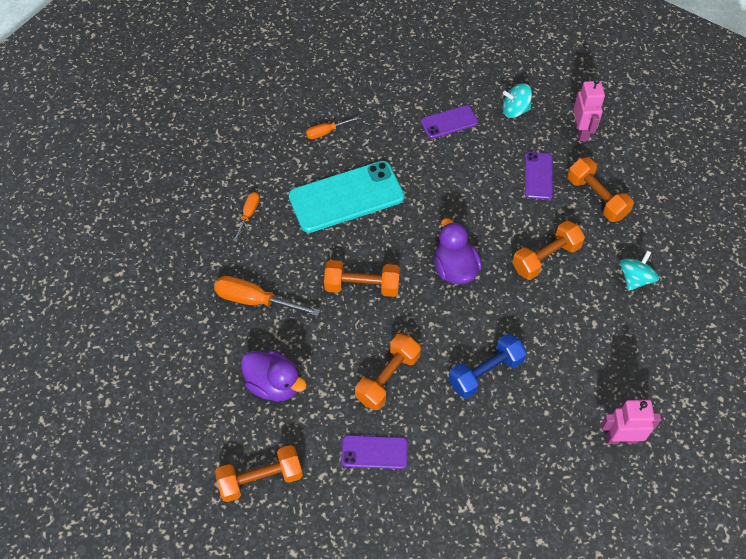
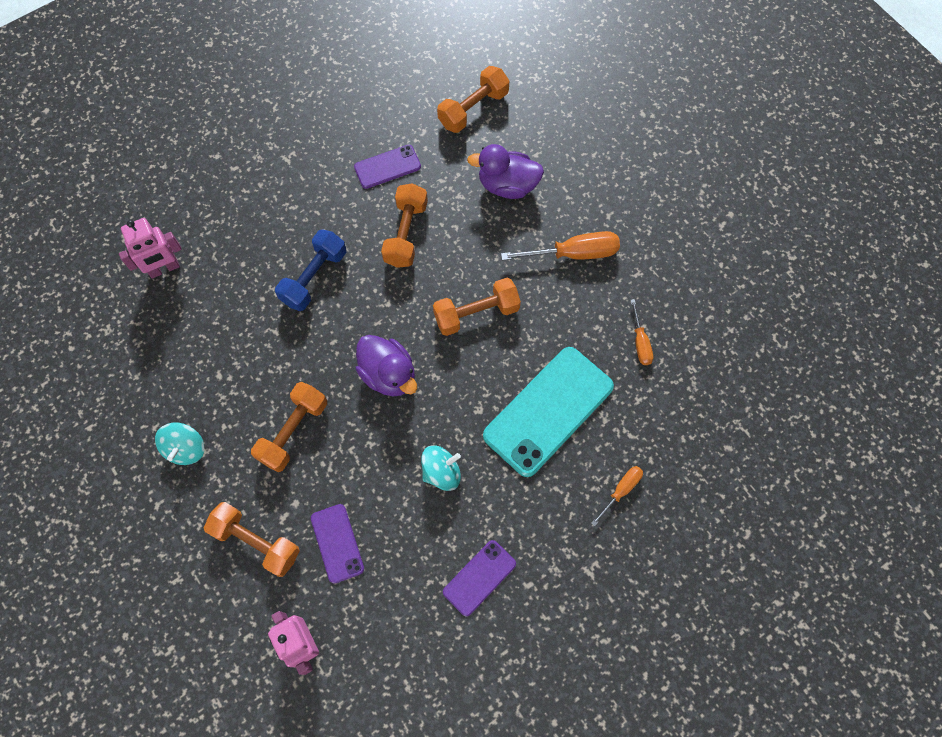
camera: 155 degrees right, 10 degrees up
turquoise spinning top [503,83,532,118] -> turquoise spinning top moved to [421,446,461,491]

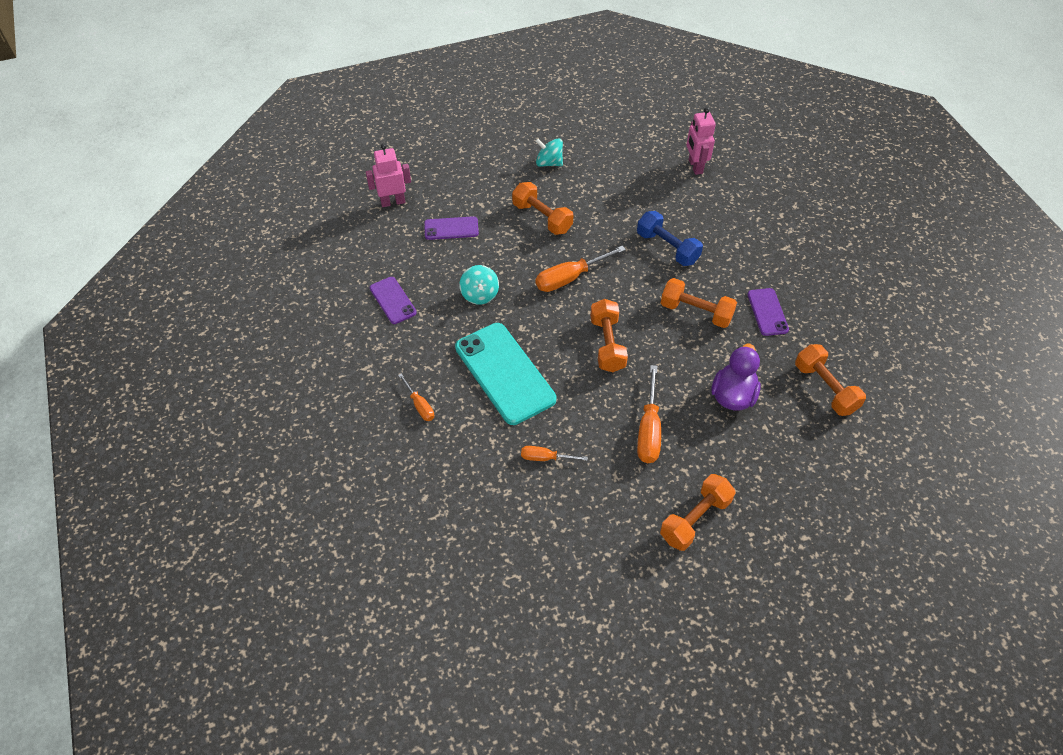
camera: 105 degrees right, 15 degrees down
orange dumbbell [204,502,300,577] -> orange dumbbell moved to [660,474,735,551]
purple duck [356,335,417,396] -> orange screwdriver [536,246,626,292]

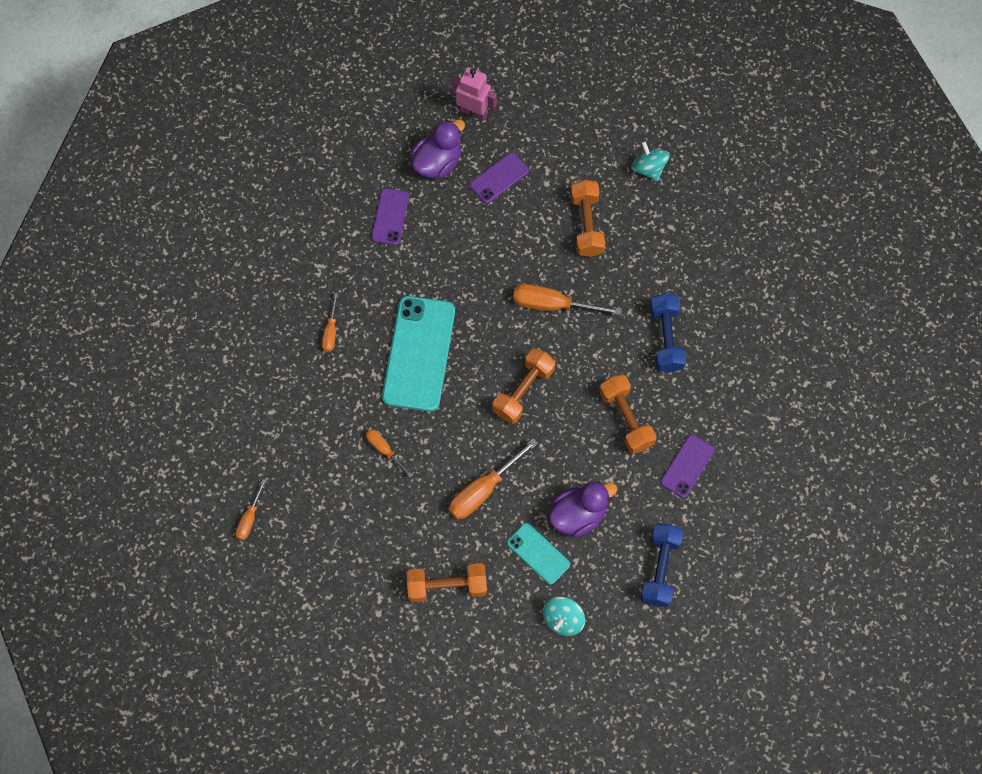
camera: 40 degrees right, 15 degrees up
purple phone [424,216,479,240] -> purple phone turned 75 degrees counterclockwise [470,152,529,203]
turquoise spinning top [459,265,499,305] -> turquoise spinning top moved to [543,596,585,636]
pink robot [686,108,716,175] -> none
orange dumbbell [795,344,866,416] -> blue dumbbell [641,524,684,607]
none -> orange screwdriver [235,479,266,540]
none -> purple duck [411,120,465,178]
none -> turquoise phone [507,523,570,584]

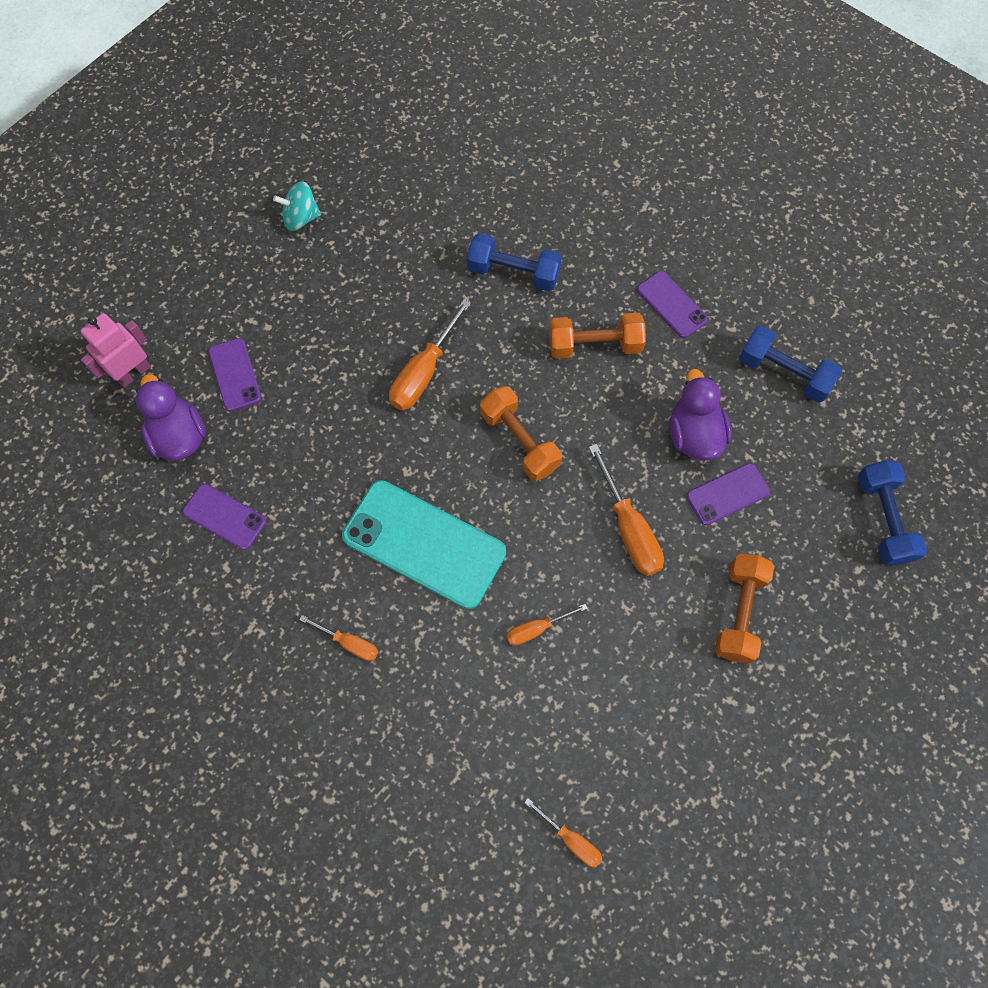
camera: 70 degrees left, 0 degrees up
turquoise phone [507,523,570,584] -> purple phone [686,463,770,525]
turquoise spinning top [543,596,585,636] -> none
orange dumbbell [571,180,605,257] -> none
none -> blue dumbbell [858,460,927,565]

